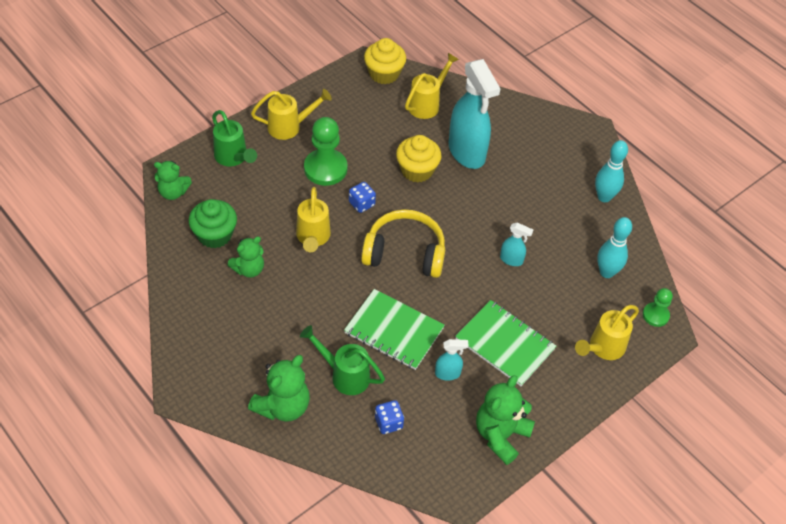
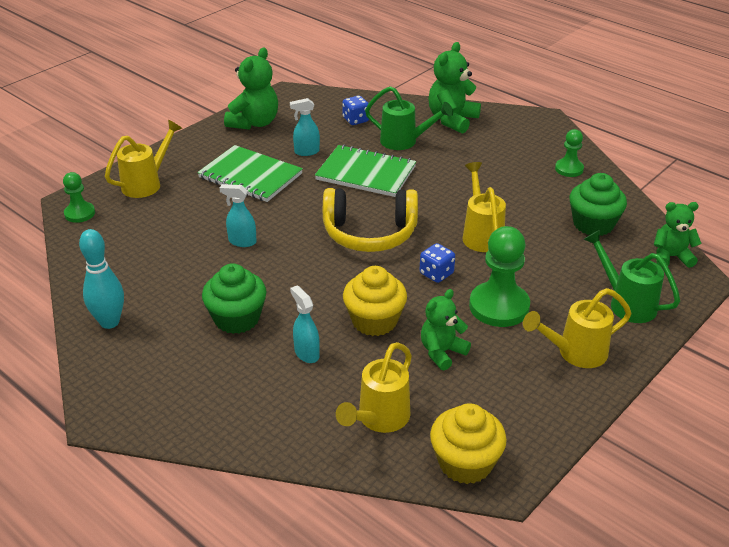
camera: 175 degrees right, 15 degrees down
green teddy bear [228,236,264,278] -> green teddy bear moved to [421,289,471,370]
turquoise spray bottle [449,59,500,169] -> turquoise spray bottle [290,285,320,363], size x0.44
turquoise bowling pin [597,217,632,278] -> none
none -> green cupcake [202,263,266,334]
none -> green pawn [555,129,584,177]

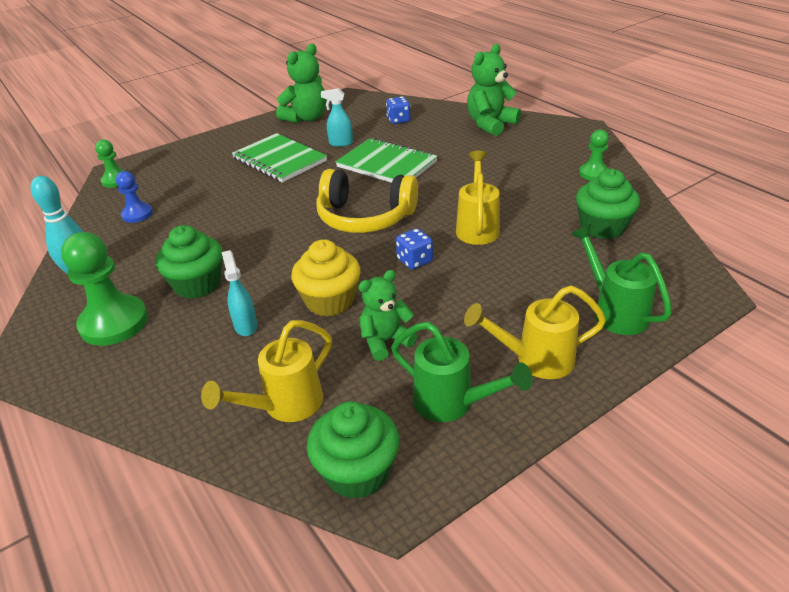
camera: 15 degrees right, 0 degrees up
yellow watering can [105,120,182,198] -> none
turquoise spray bottle [220,184,257,247] -> none
green watering can [365,86,453,150] -> green watering can moved to [391,322,533,422]
yellow cupcake [430,403,507,484] -> green cupcake [307,401,399,499]
green pawn [469,226,530,327] -> green pawn moved to [61,232,148,346]
green teddy bear [654,202,702,268] -> none
none -> blue pawn [116,171,153,223]

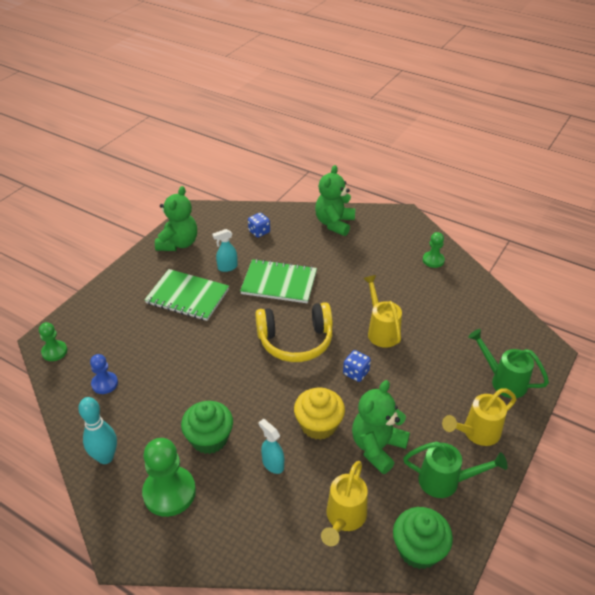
camera: 25 degrees left, 5 degrees up
green teddy bear [359,270,418,361] -> green teddy bear [352,380,410,474], size x1.50
green cupcake [576,169,640,239] -> none

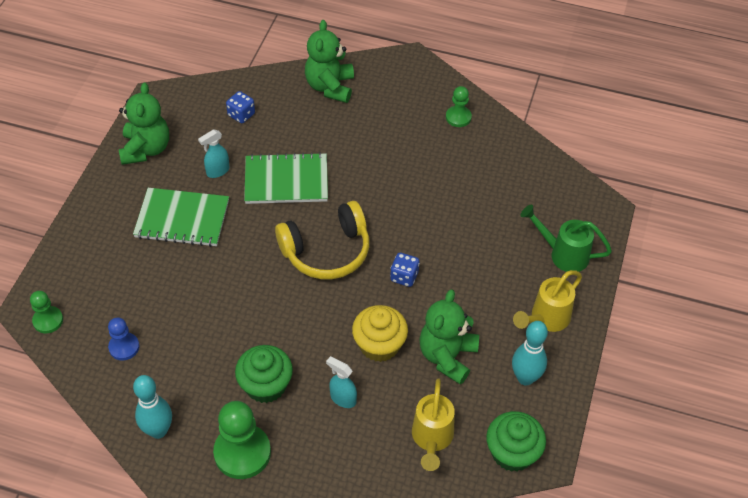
camera: 15 degrees left, 10 degrees up
yellow watering can [363,275,402,348] -> none
green watering can [403,442,508,498] -> turquoise bowling pin [512,321,548,386]

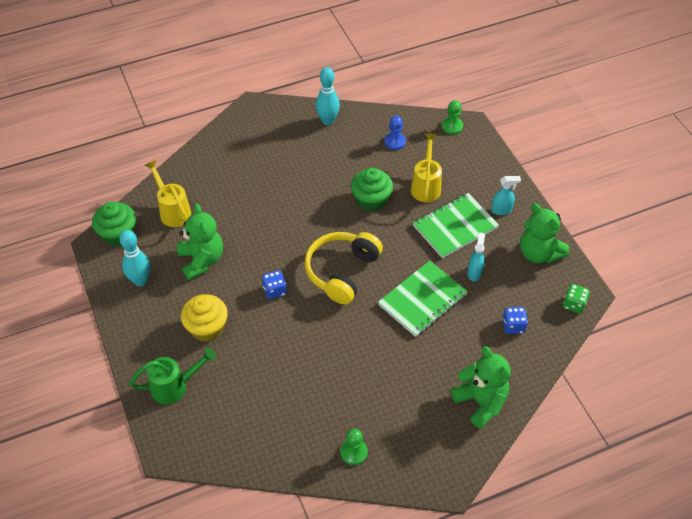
camera: 140 degrees right, 0 degrees up
green pawn [213,401,271,479] -> none
green cupcake [235,345,293,403] -> green cupcake moved to [351,168,393,212]
turquoise spray bottle [326,356,357,408] -> turquoise spray bottle moved to [491,176,521,215]
yellow cupcake [352,305,408,362] -> yellow cupcake moved to [181,294,228,342]
yellow watering can [513,270,582,332] -> yellow watering can moved to [411,133,442,202]
none -> green dice [563,284,590,314]

